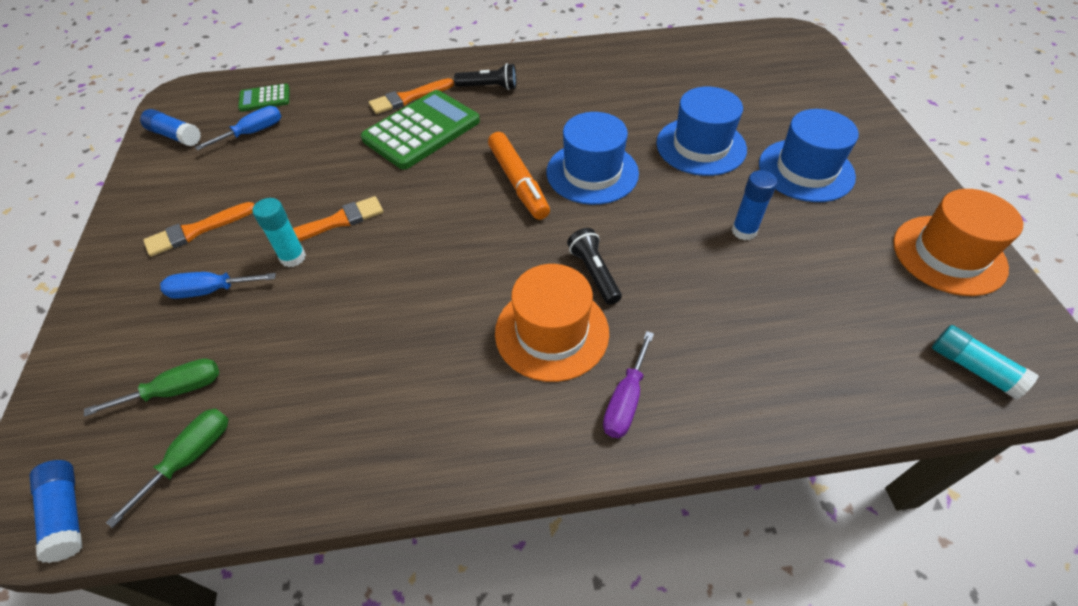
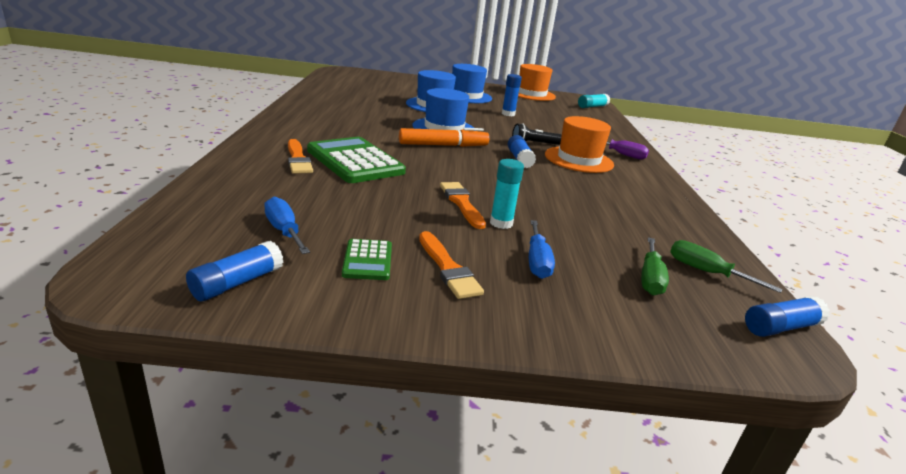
camera: 85 degrees left, 25 degrees down
green screwdriver [84,358,219,416] -> green screwdriver turned 150 degrees counterclockwise [641,237,669,295]
green calculator [238,84,289,112] -> green calculator moved to [342,239,392,280]
black flashlight [454,63,516,90] -> none
none -> blue glue stick [508,135,536,168]

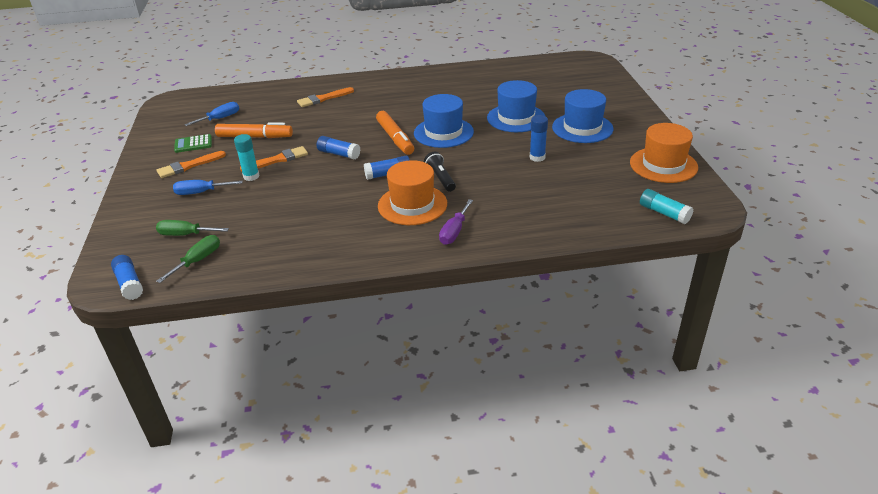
camera: 85 degrees right, 10 degrees up
blue glue stick [186,241,283,301] -> blue glue stick moved to [317,136,360,160]
green calculator [307,137,406,183] -> none
none -> orange marker [215,122,293,138]

